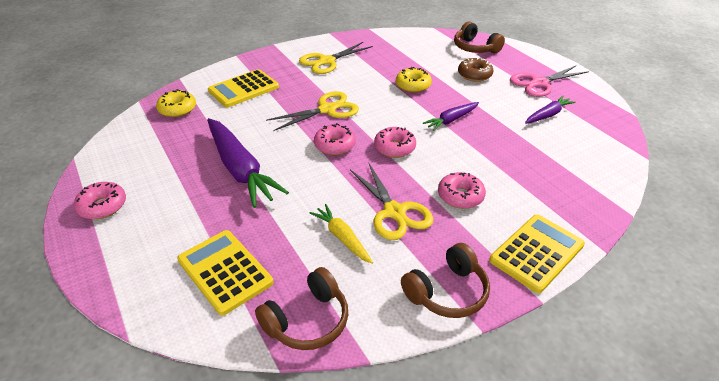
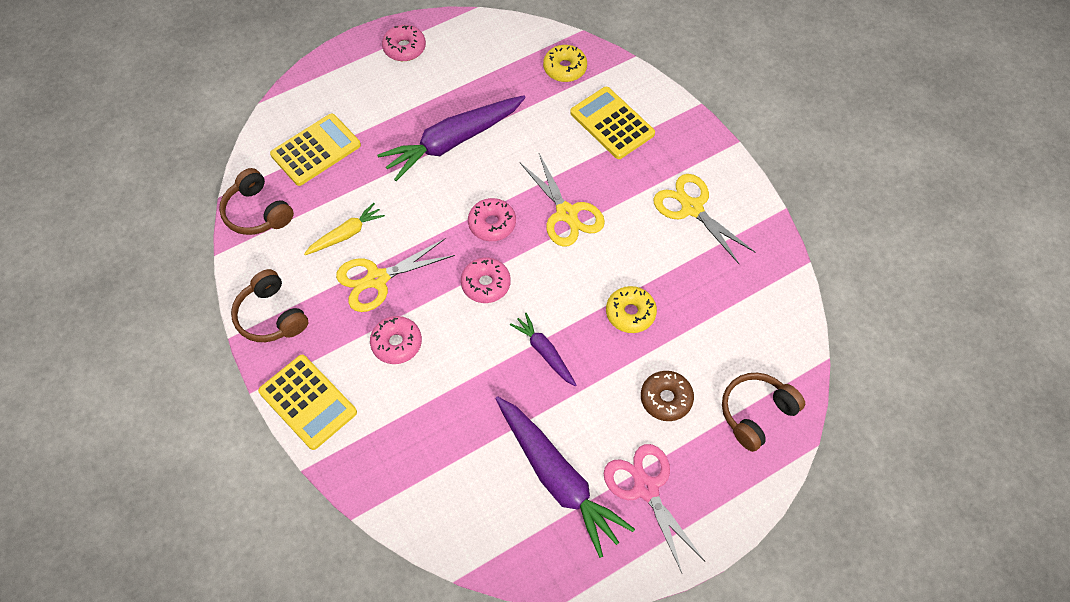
camera: 90 degrees right, 20 degrees up
purple carrot [525,96,576,124] -> purple carrot [495,396,635,558], size x1.93

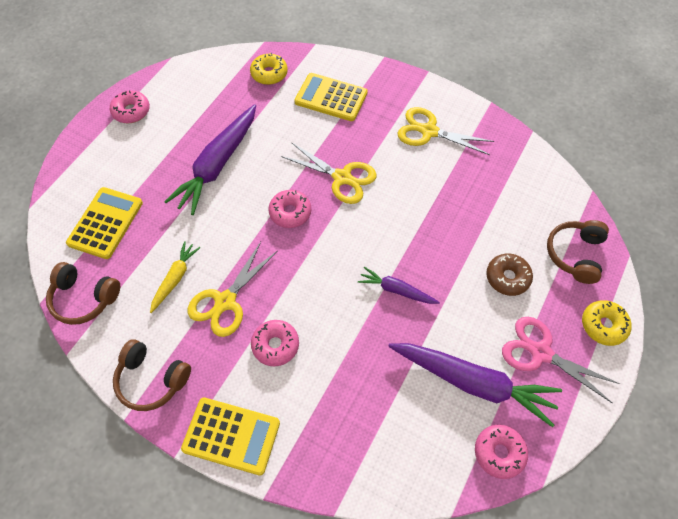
camera: 30 degrees left, 0 degrees up
pink donut [461,258,511,303] -> pink donut moved to [475,424,528,479]
yellow donut [606,286,657,333] -> yellow donut moved to [582,300,632,346]

